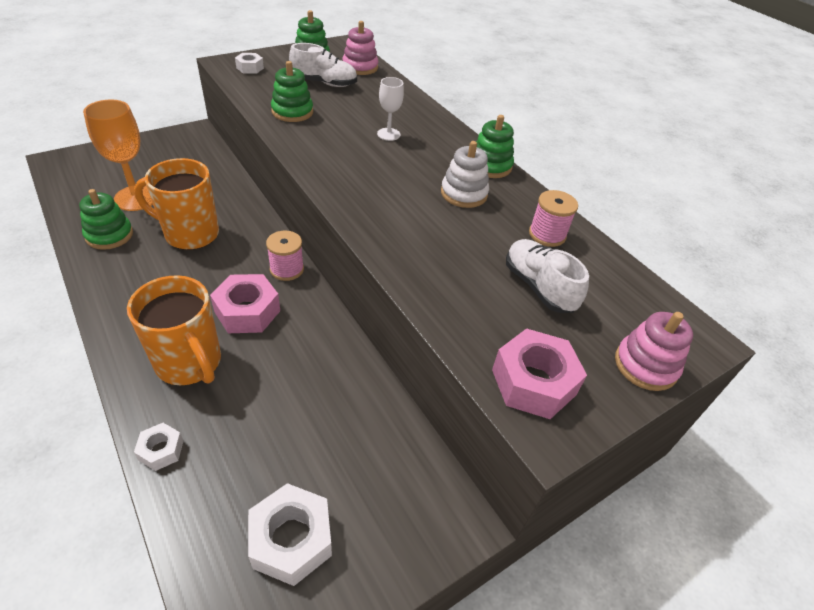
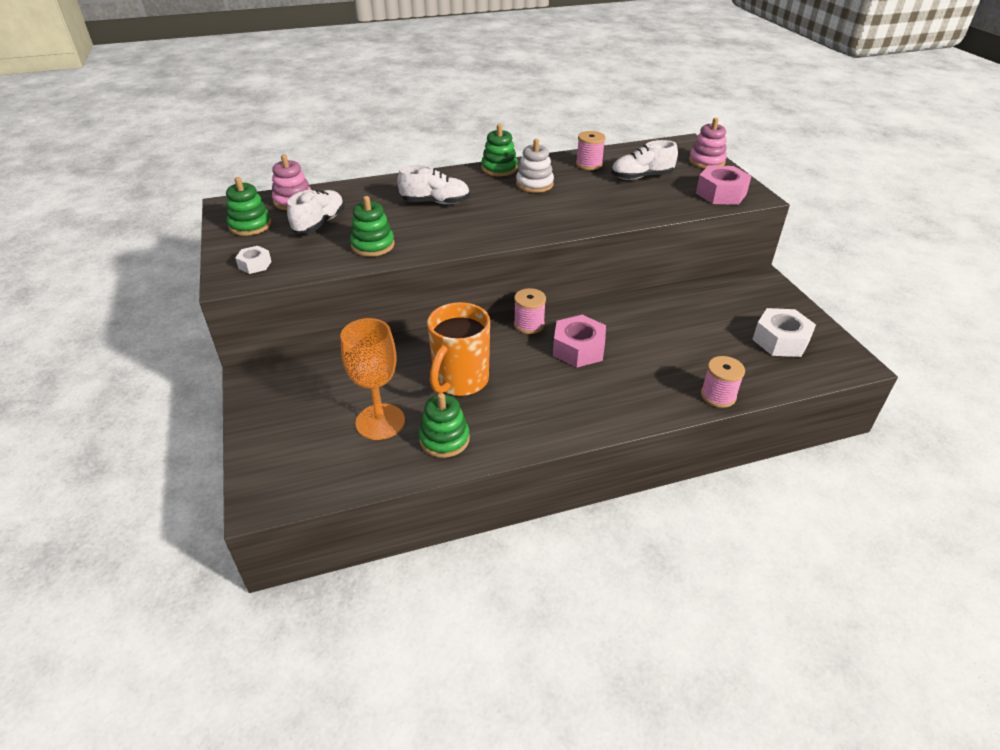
camera: 70 degrees left, 5 degrees down
orange mug [127,275,221,385] -> none
white nut [134,423,183,471] -> pink spool [701,356,745,408]
white goblet [377,77,404,141] -> white shoe [397,165,470,205]

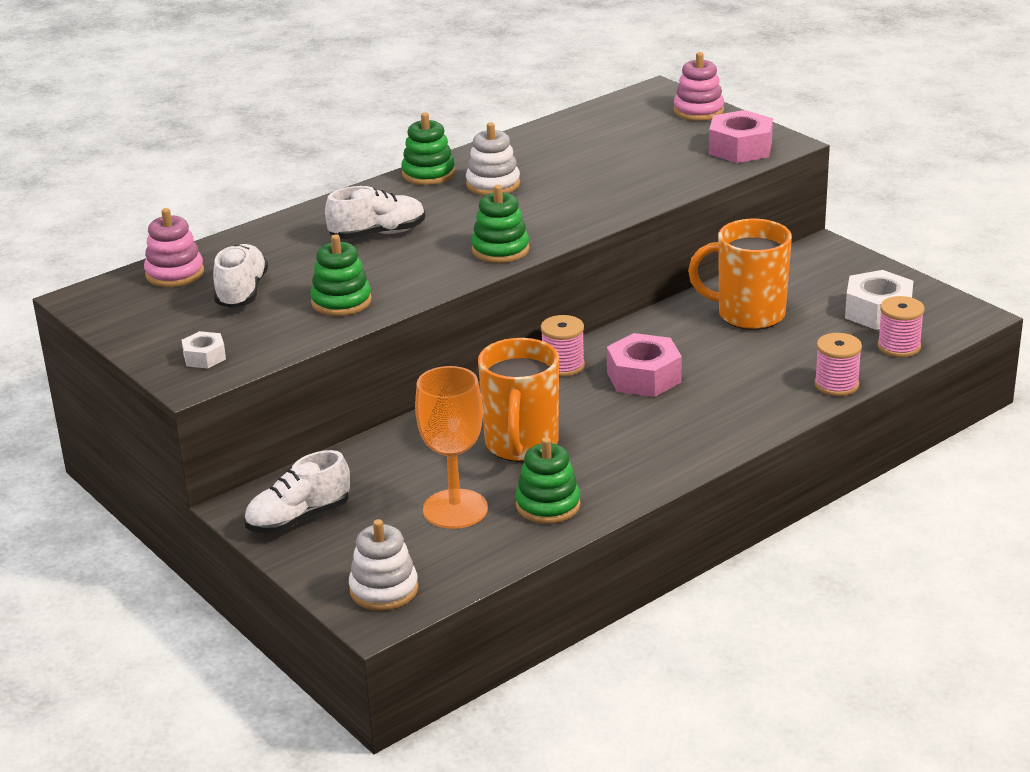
camera: 20 degrees left, 10 degrees down
green stacking toy [226,177,271,236] -> green stacking toy moved to [471,185,530,263]
pink spool [576,131,606,170] -> pink spool moved to [878,296,924,357]
white shoe [611,140,678,180] -> white shoe moved to [244,450,350,534]
none -> white stacking toy [349,519,418,611]
none -> orange mug [688,219,792,330]

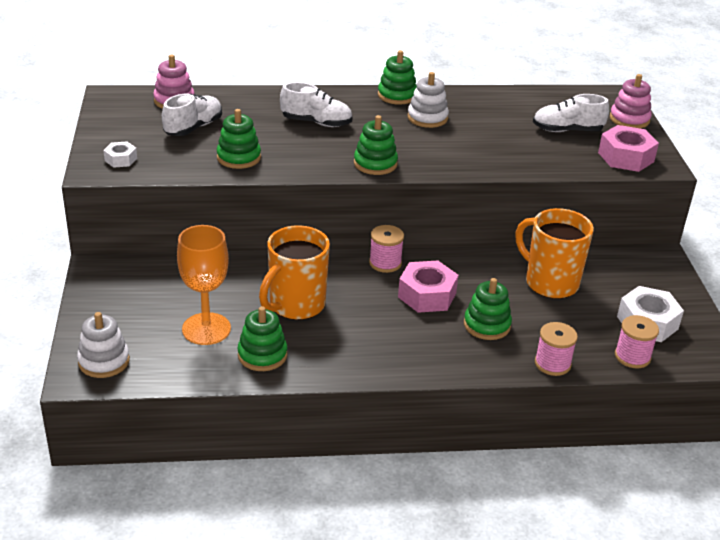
camera: 30 degrees right, 5 degrees up
white shoe [244,450,350,534] -> white shoe moved to [533,94,609,132]
none -> green stacking toy [464,278,512,340]

